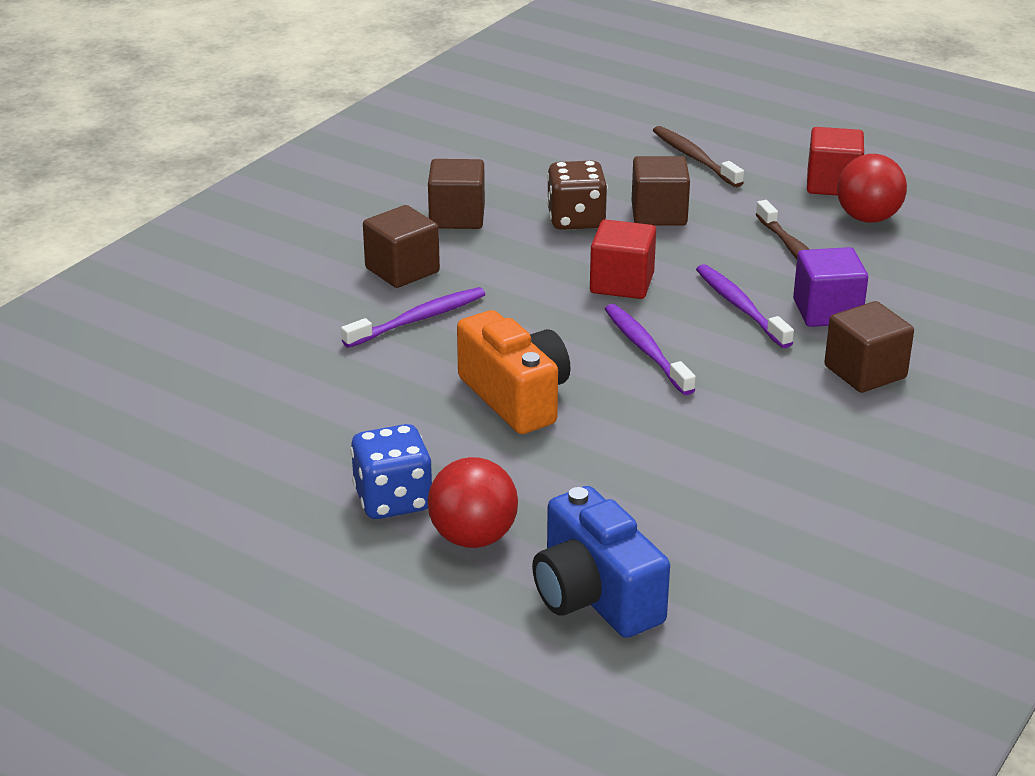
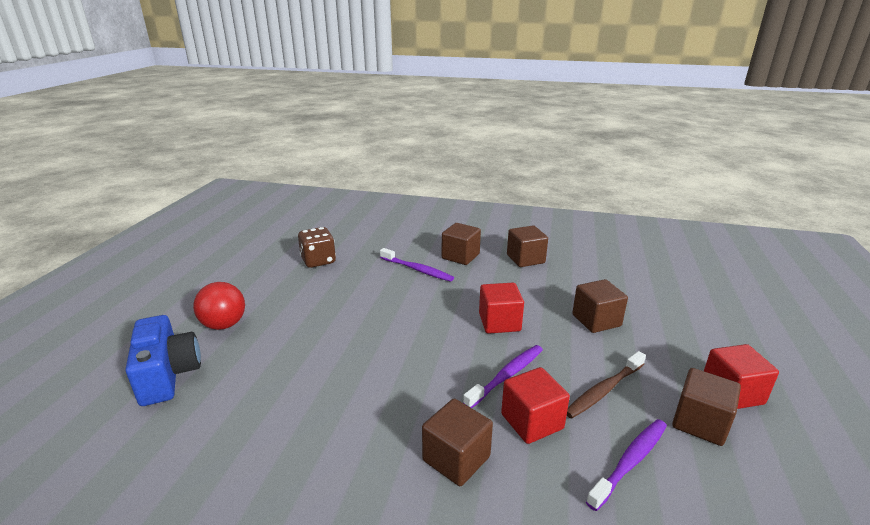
camera: 70 degrees right, 5 degrees down
blue dice [350,424,432,519] -> none
orange camera [457,310,570,434] -> none
blue camera [532,486,670,638] -> blue camera turned 120 degrees clockwise [125,315,201,406]
brown dice [547,161,608,230] -> brown dice moved to [298,227,336,268]
purple toothbrush [605,304,696,395] -> purple toothbrush moved to [586,419,667,511]
brown toothbrush [653,126,744,187] -> none
purple cube [793,247,868,327] -> red cube [501,367,570,444]
red ball [837,154,907,223] -> brown cube [672,368,741,446]

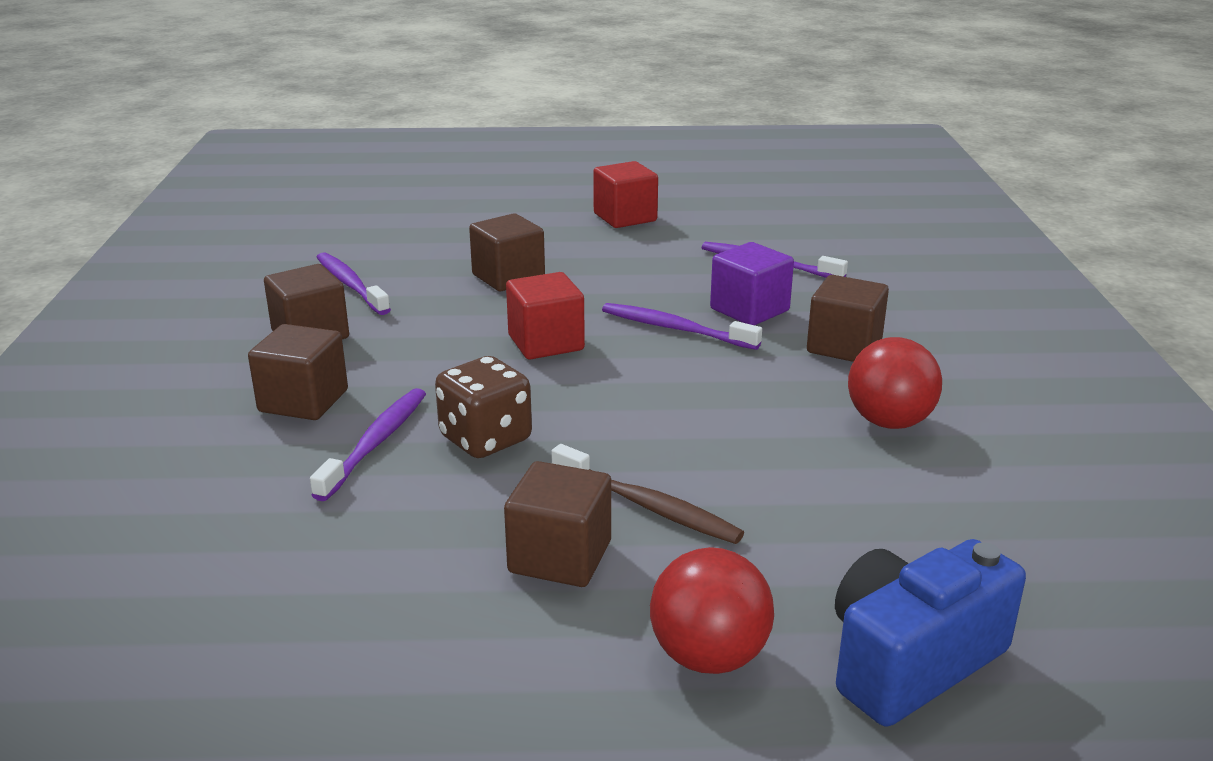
camera: 105 degrees left, 0 degrees up
brown dice [298,227,336,268] -> brown dice moved to [435,356,532,458]
red cube [501,367,570,444] -> purple cube [710,242,794,325]
brown toothbrush [567,351,646,419] -> brown toothbrush moved to [551,444,744,544]
brown cube [672,368,741,446] -> brown cube moved to [504,461,611,587]
none -> purple toothbrush [316,252,391,315]
none -> red ball [848,337,942,429]

